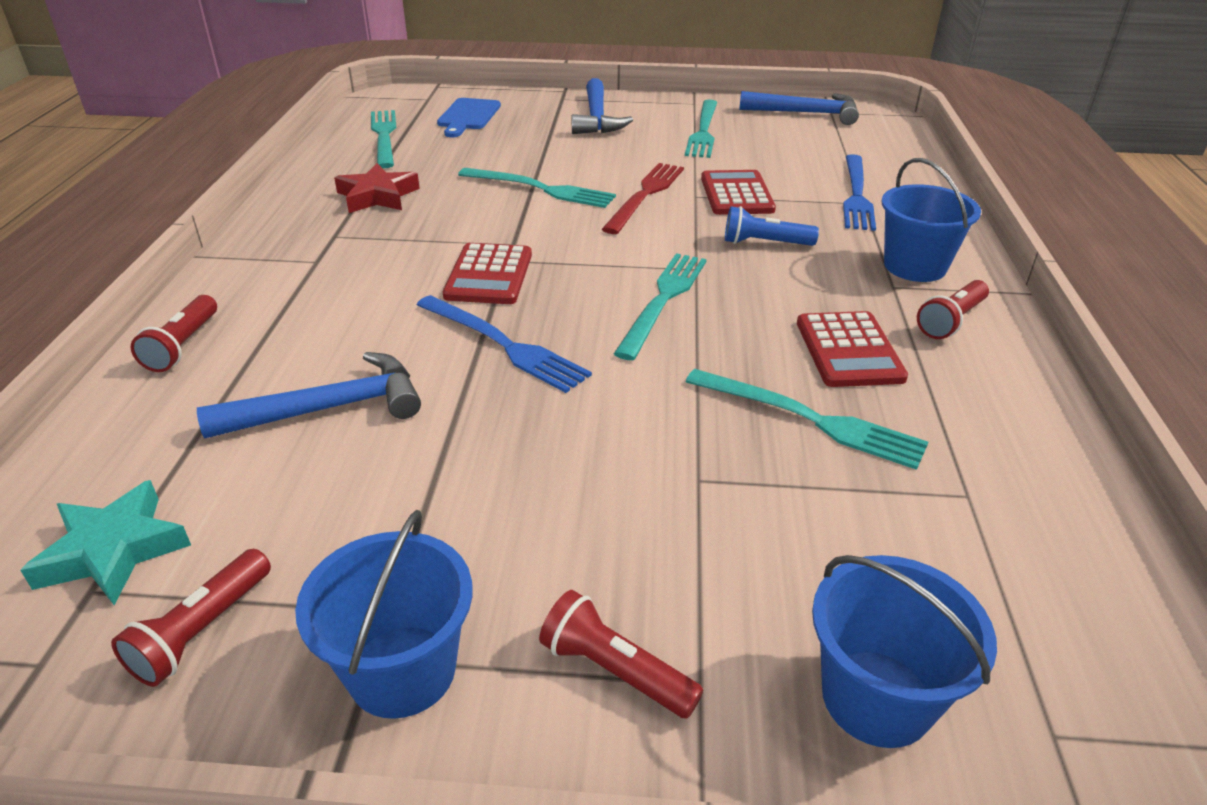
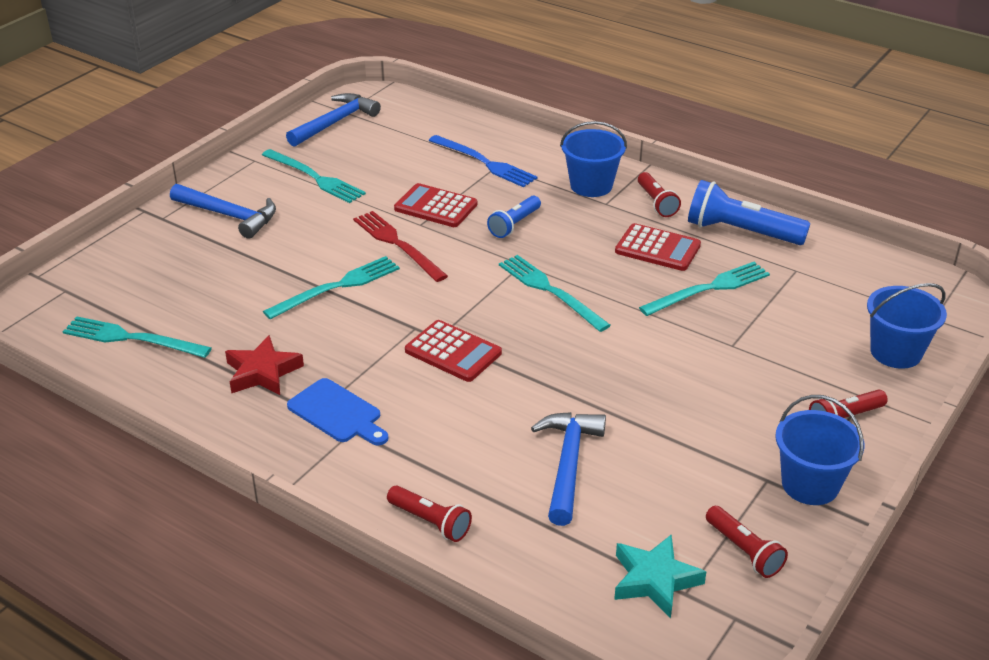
camera: 60 degrees left, 0 degrees up
blue fork [416,295,592,393] -> none
blue cutting board [437,98,501,137] -> blue cutting board moved to [287,378,388,446]
none -> blue flashlight [688,180,810,245]

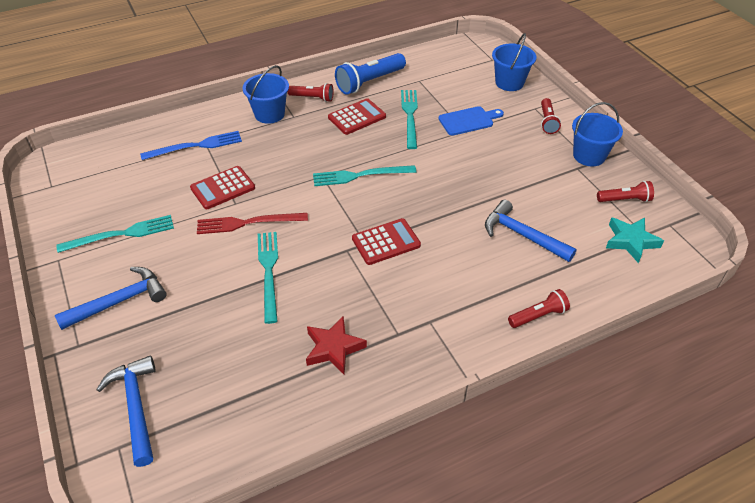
camera: 60 degrees left, 10 degrees up
turquoise fork [62,316,212,358] -> none
blue hammer [286,93,381,147] -> blue hammer moved to [96,356,155,467]
blue cutting board [287,378,388,446] -> blue cutting board moved to [439,106,504,136]
blue flashlight [487,196,541,238] -> none

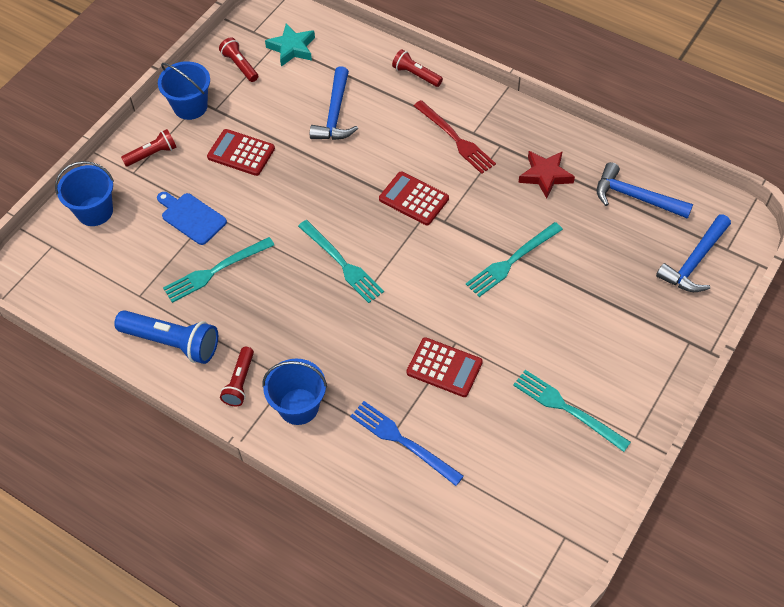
camera: 120 degrees left, 10 degrees up
blue hammer [55,267,167,330] -> blue hammer moved to [597,162,693,219]
red fork [197,213,308,234] -> red fork moved to [414,100,496,174]
red flashlight [287,83,334,102] -> red flashlight turned 150 degrees counterclockwise [220,347,254,406]
red calculator [328,98,386,135] -> red calculator moved to [207,129,275,176]

